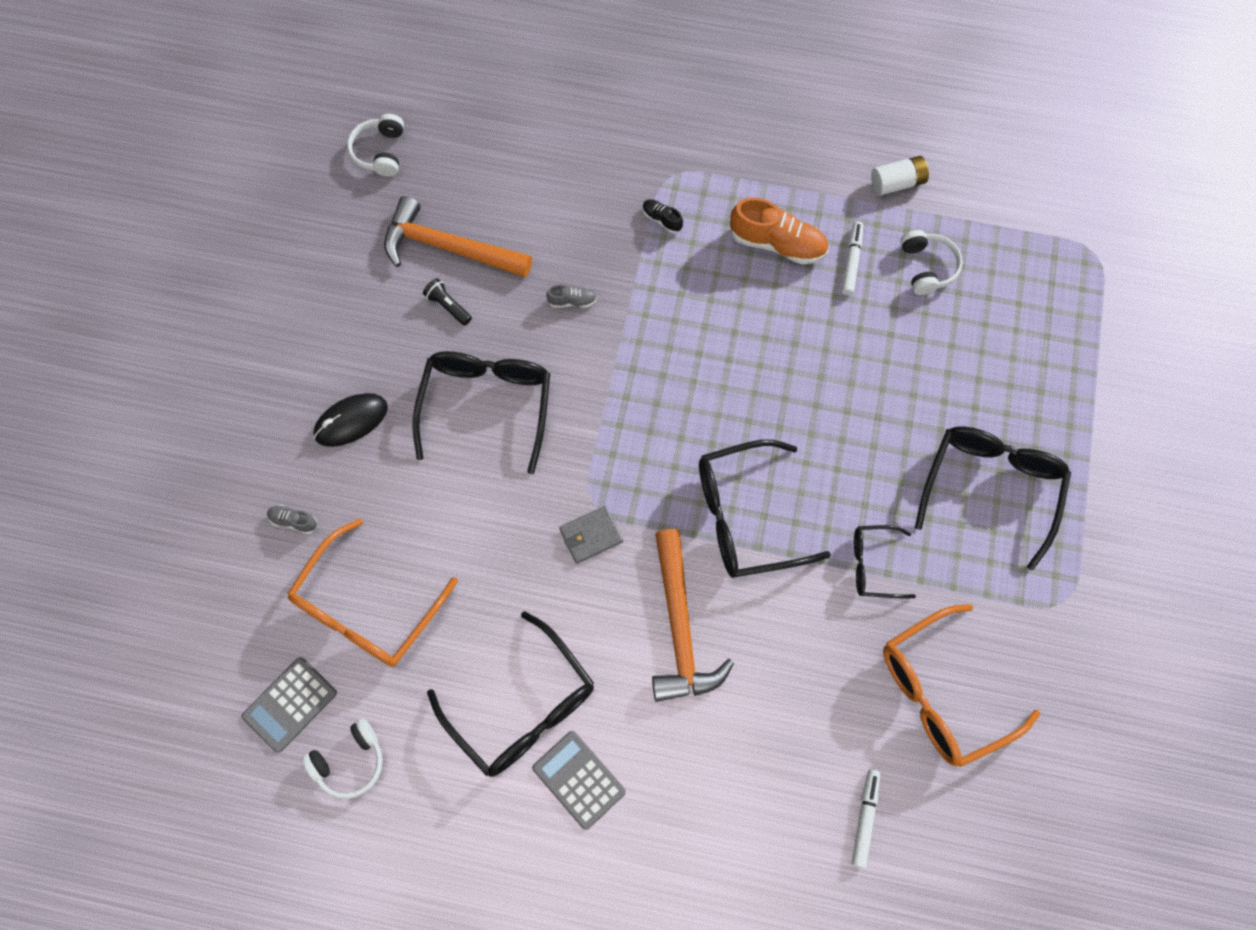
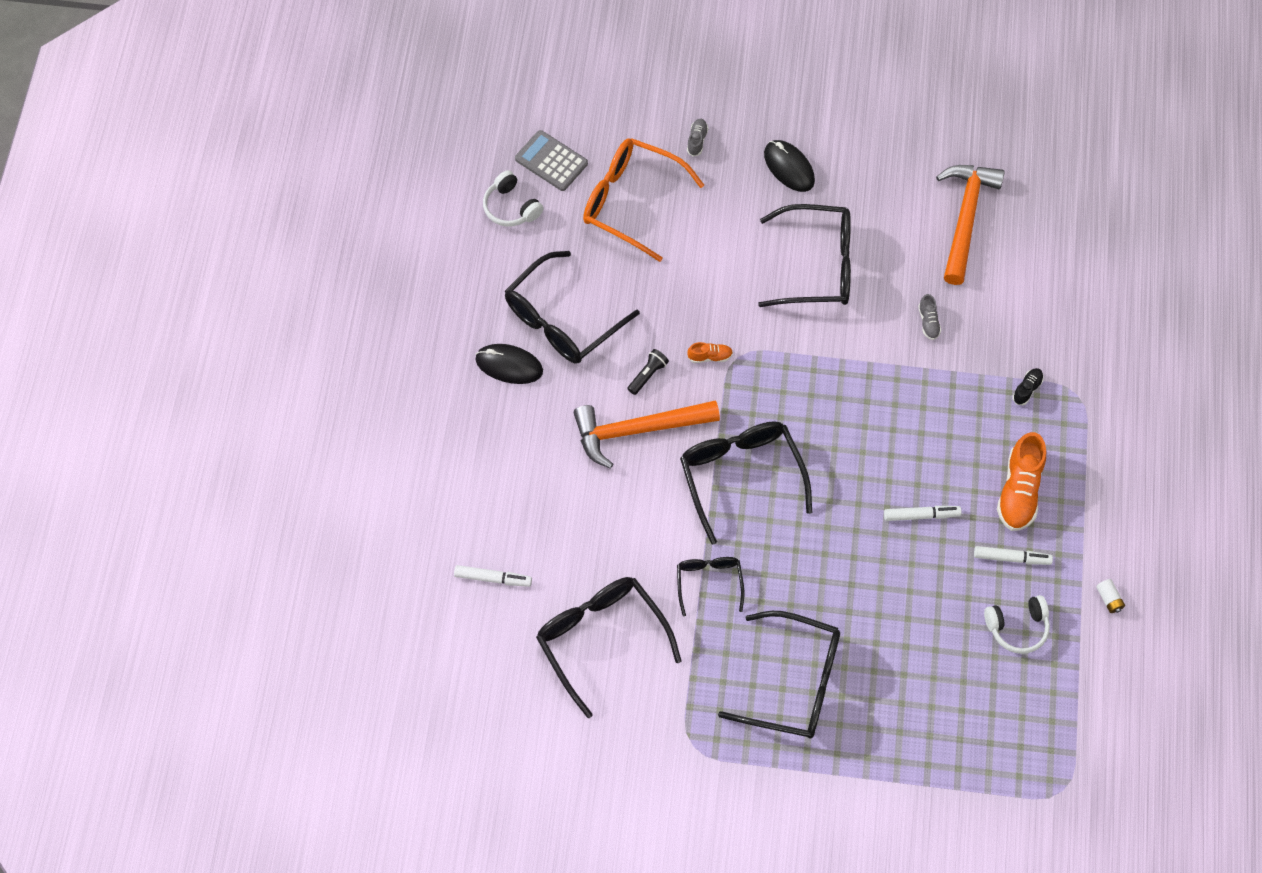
camera: 85 degrees right, 5 degrees down
white headphones [347,114,404,177] -> none
black flashlight [423,278,472,325] -> black flashlight moved to [627,349,669,395]
grey calculator [532,731,626,830] -> black mouse [476,344,543,384]
grey wallet [559,506,623,564] -> orange shoe [687,342,733,363]
white battery [871,156,929,195] -> white battery [1096,579,1125,613], size x0.61
orange glasses [883,604,1040,767] -> black glasses [536,577,682,718]
none -> white marker [884,506,962,521]

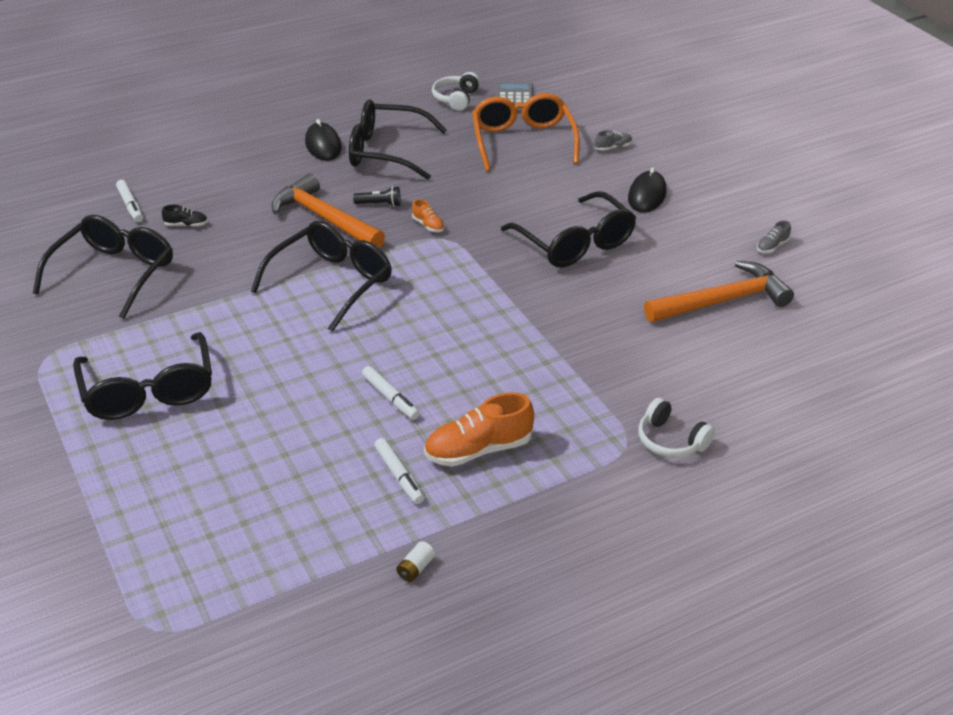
camera: 55 degrees right, 25 degrees down
black glasses [677,557,744,616] -> none
grey shoe [918,294,941,340] -> grey shoe moved to [757,221,791,253]
white headphones [984,595,1050,654] -> white headphones moved to [638,398,715,458]
black shoe [1012,368,1044,405] -> black shoe moved to [162,204,208,227]

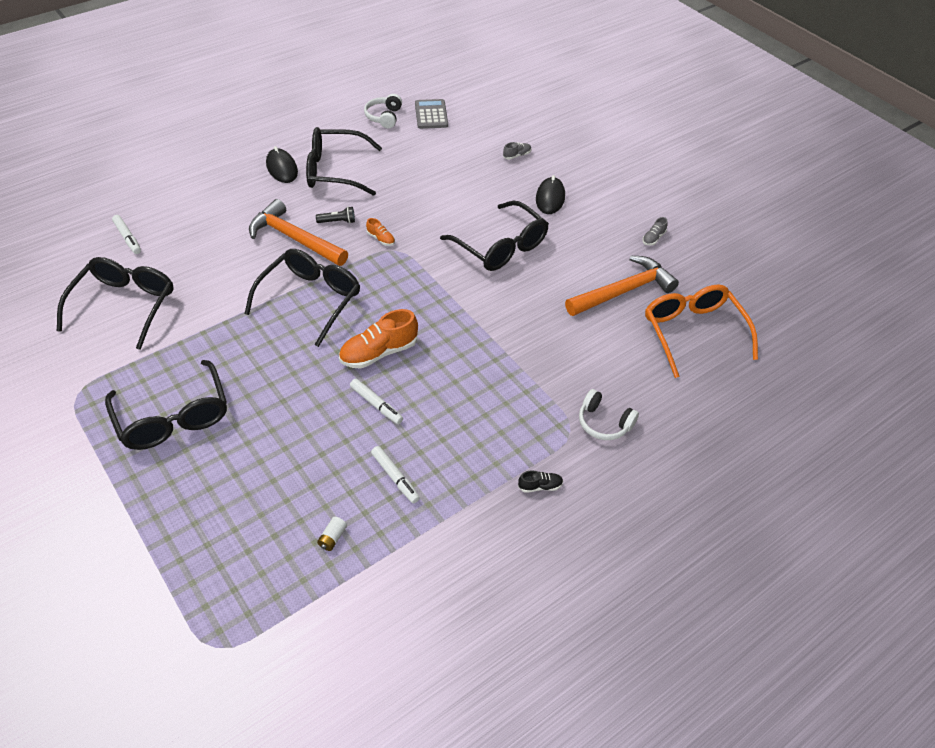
camera: 10 degrees left, 10 degrees up
black shoe [162,204,208,227] -> black shoe moved to [518,470,563,493]
white battery [396,541,435,582] -> white battery moved to [317,517,347,551]
orange shoe [424,392,534,467] -> orange shoe moved to [339,309,418,368]
orange glasses [472,93,580,171] -> orange glasses moved to [645,284,758,378]

